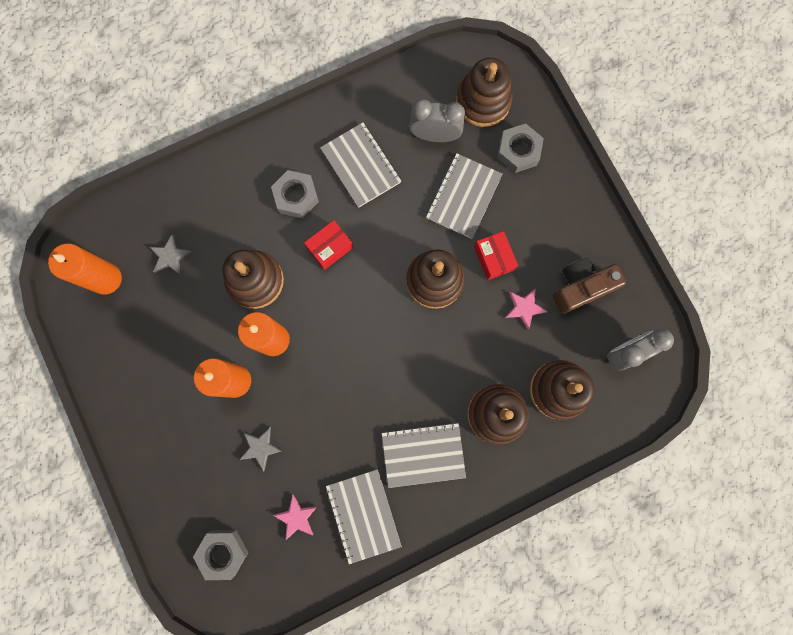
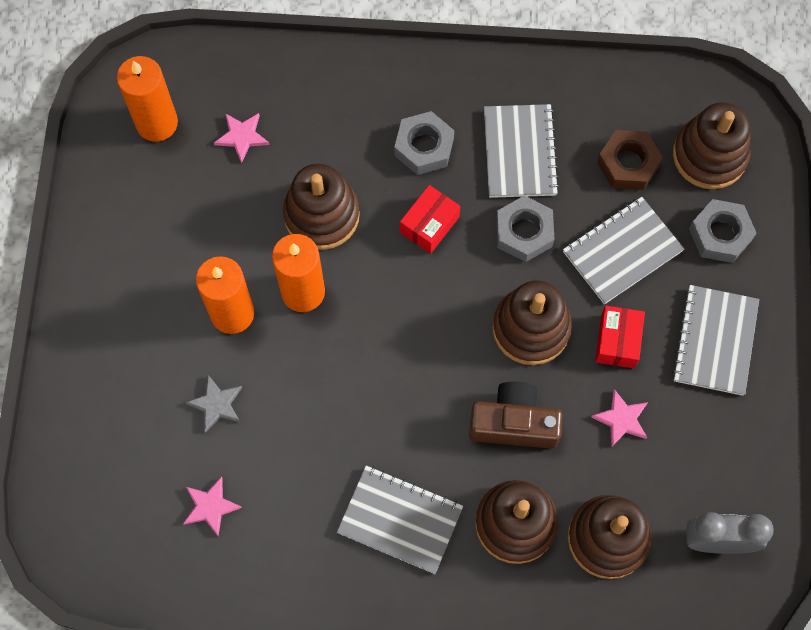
camera: 30 degrees right, 10 degrees down
grey star [149,235,191,275] -> pink star [214,113,269,163]
grey nut [193,530,248,580] -> grey nut moved to [496,195,554,262]
red box [304,220,353,270] -> red box turned 45 degrees counterclockwise [400,185,460,254]
grey notebook [326,469,402,564] -> grey notebook moved to [672,285,759,396]
grey clock [409,99,465,142] -> brown nut [597,130,663,190]
brown camera [553,257,626,314] -> brown camera moved to [469,382,562,449]

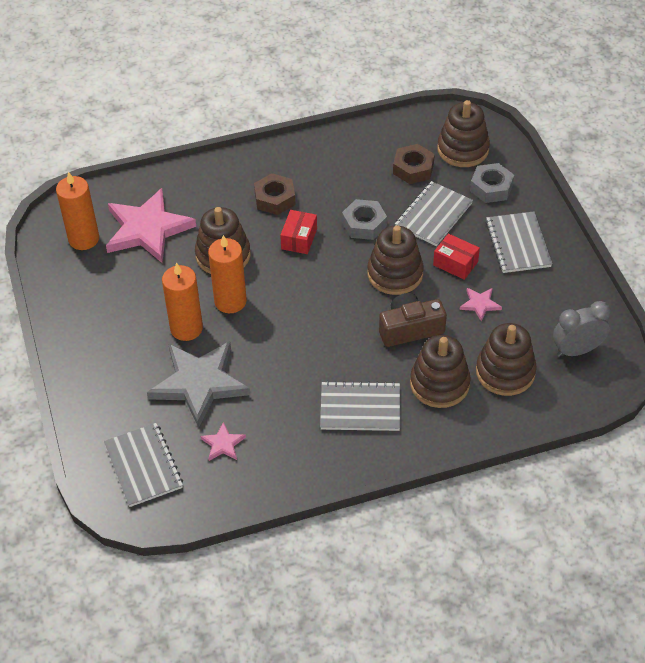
camera: 20 degrees left, 20 degrees down
grey star [185,375,242,433] -> grey star [147,341,250,428], size x2.32
pink star [214,113,269,163] -> pink star [106,188,196,263], size x2.32
grey nut [394,111,454,175] -> brown nut [254,173,296,215]
grey notebook [484,104,559,198] -> grey notebook moved to [104,423,183,507]
red box [595,306,645,368] -> red box turned 45 degrees counterclockwise [433,233,480,280]

